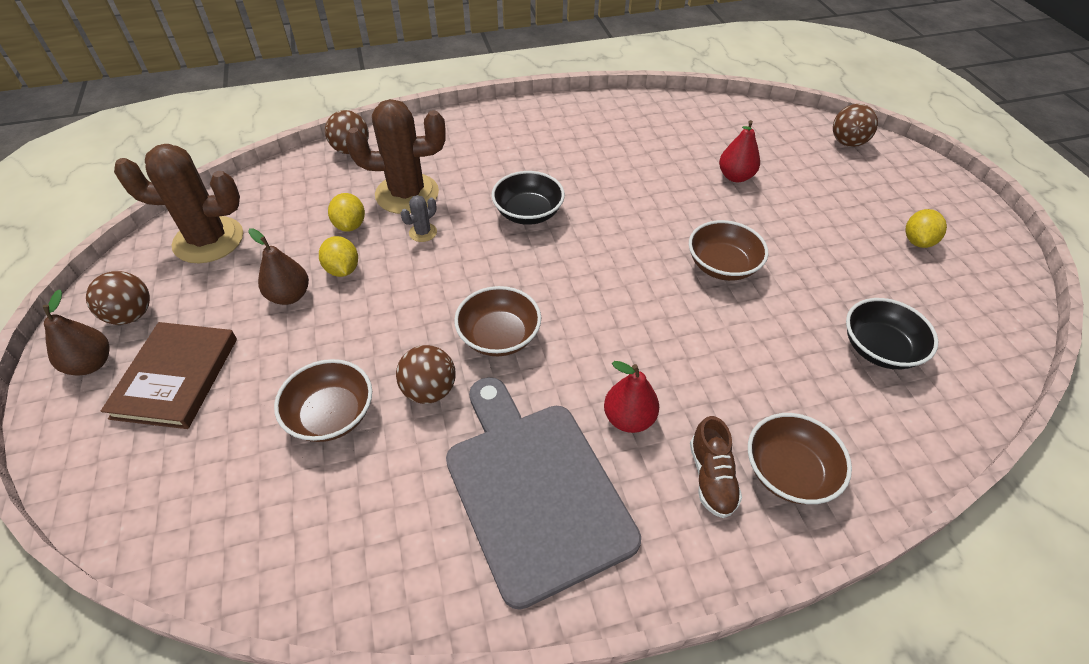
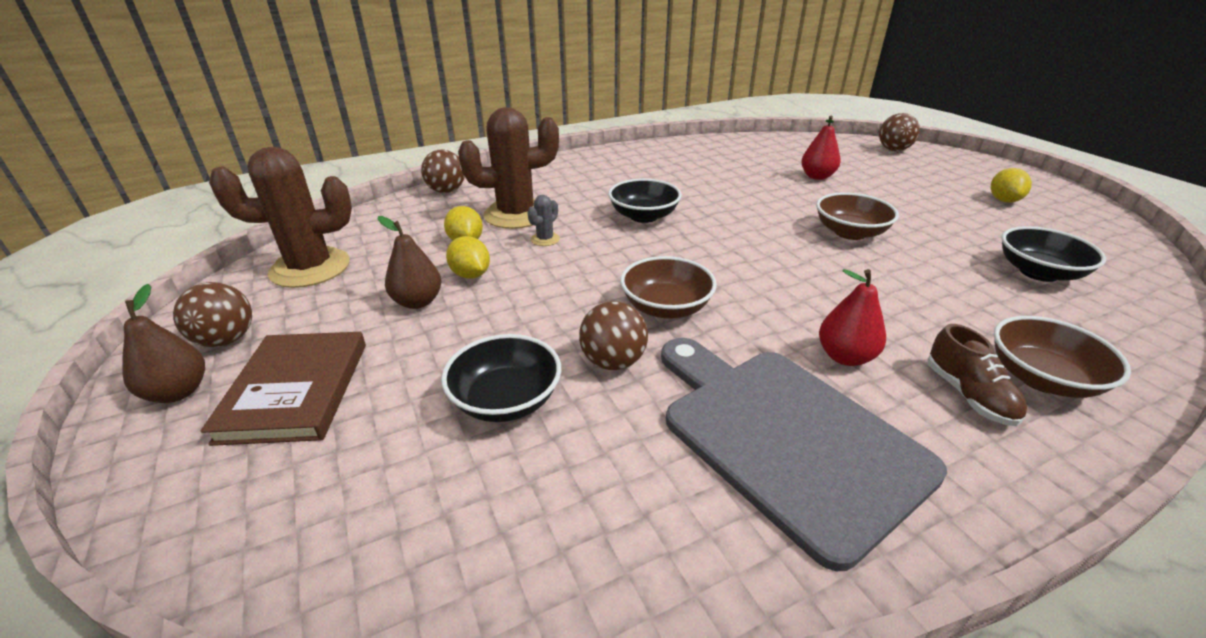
camera: 10 degrees left, 15 degrees down
brown bowl [274,359,372,442] -> black bowl [441,334,561,422]

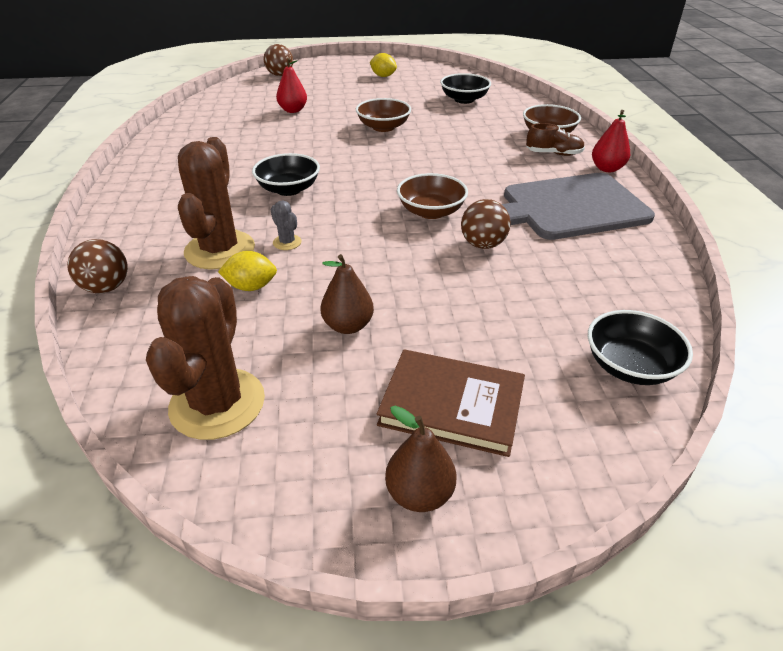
camera: 70 degrees left, 5 degrees up
brown ball [173,282,252,347] -> none
black bowl [441,334,561,422] -> black bowl moved to [588,310,693,385]
yellow lemon [446,236,490,279] -> none
red pear [819,269,886,366] -> red pear moved to [592,110,630,172]

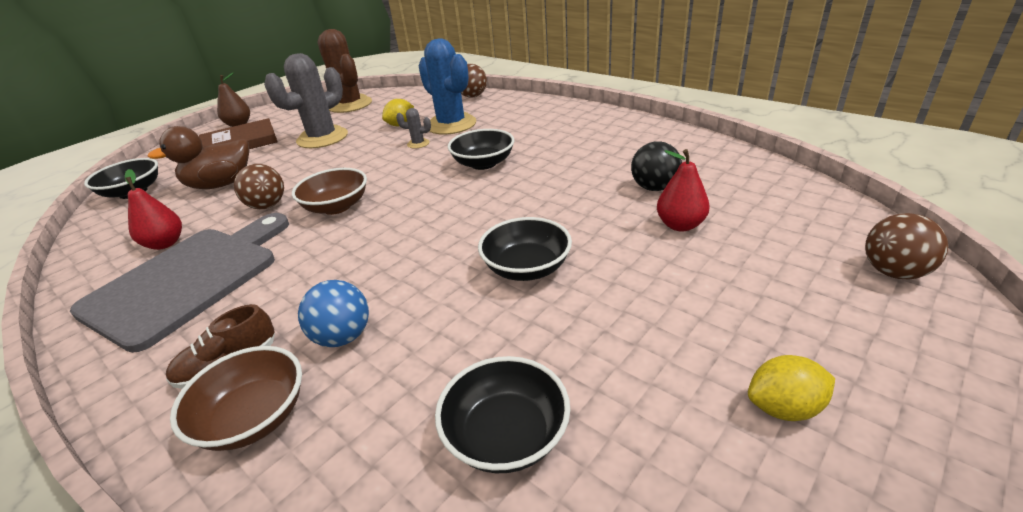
camera: 140 degrees right, 5 degrees down
brown cactus [178,137,255,269] -> blue cactus [419,38,476,134]
brown pear [320,254,374,334] -> grey cactus [264,53,348,148]
brown bowl [356,98,411,132] -> black bowl [478,217,572,281]
red pear [592,110,630,172] -> red pear moved to [125,169,182,250]
none -> brown duck [148,126,249,189]
none -> blue ball [298,280,369,347]
none -> black ball [631,141,682,191]

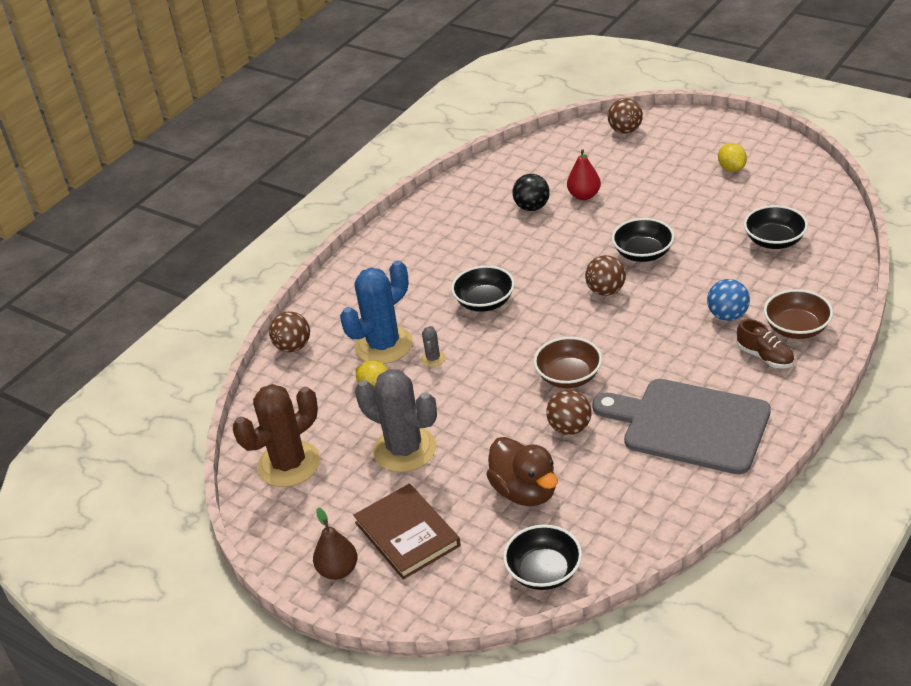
camera: 95 degrees left, 5 degrees up
red pear [125,169,182,250] -> none
none -> brown ball [585,255,626,296]

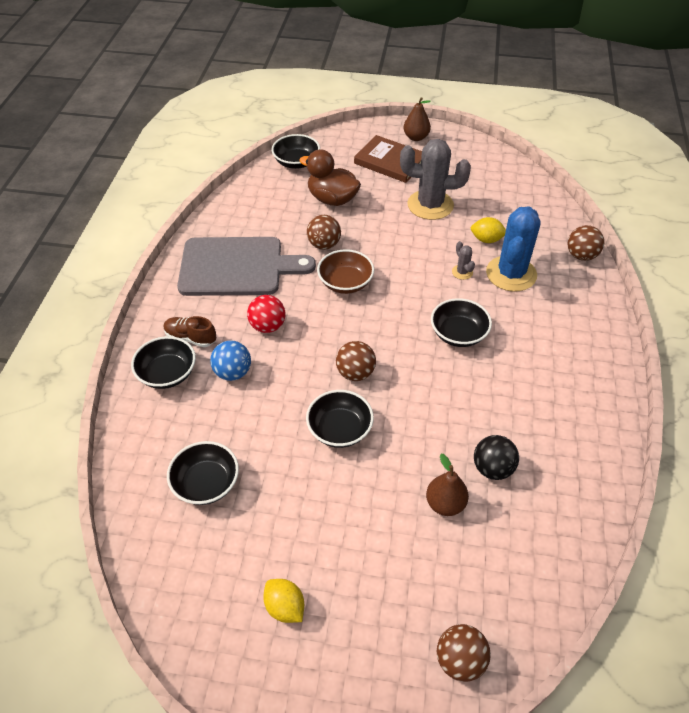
camera: 150 degrees right, 10 degrees up
brown cactus [233,384,320,487] -> none
red pear [567,149,601,200] -> brown pear [426,454,469,516]
brown bowl [764,289,833,339] -> black bowl [131,336,196,389]
none -> red ball [247,295,285,333]

